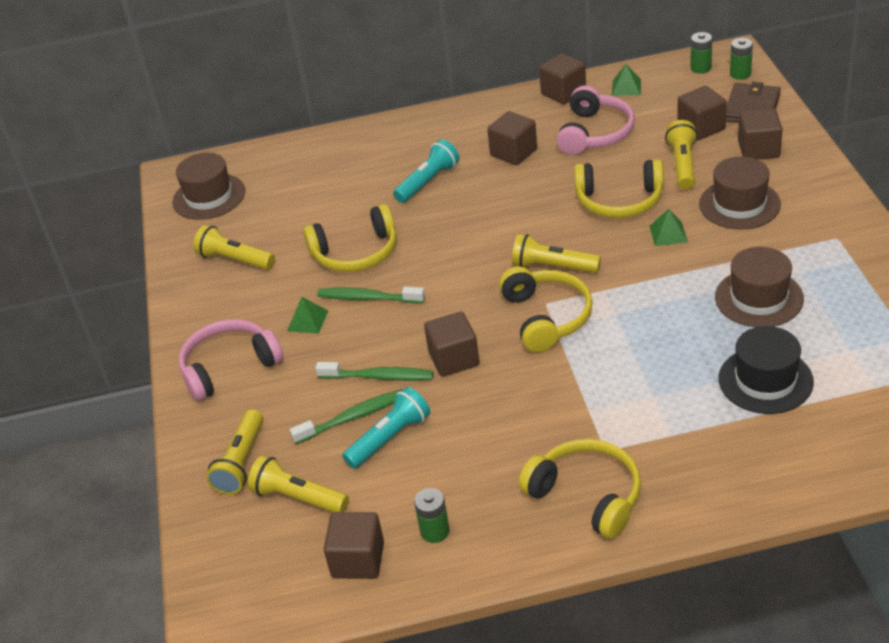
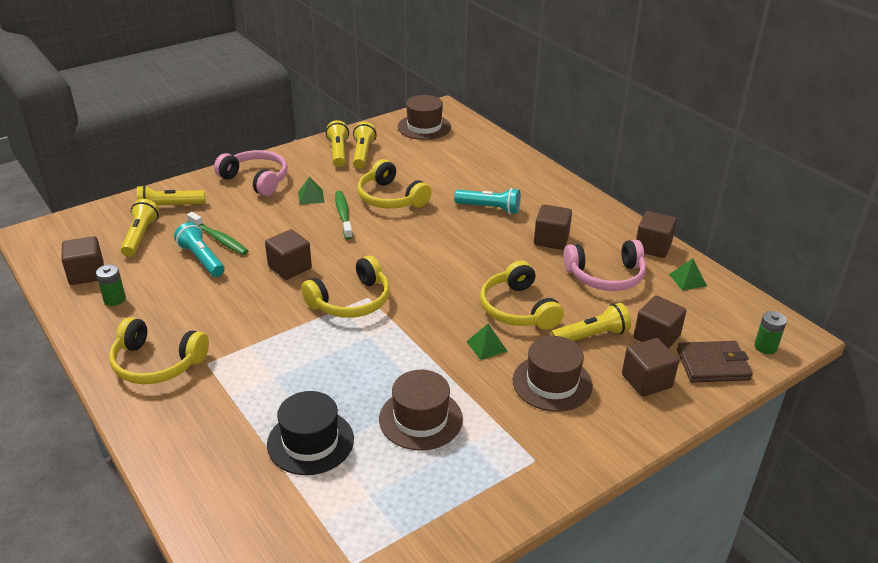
camera: 60 degrees right, 5 degrees down
green toothbrush [316,362,433,381] -> none
turquoise flashlight [342,387,430,469] -> turquoise flashlight turned 150 degrees counterclockwise [174,222,225,277]
yellow flashlight [512,234,601,273] -> yellow flashlight moved to [326,120,349,167]
yellow headphones [519,439,641,539] -> yellow headphones turned 90 degrees clockwise [109,317,209,384]
green battery [690,32,712,73] -> none

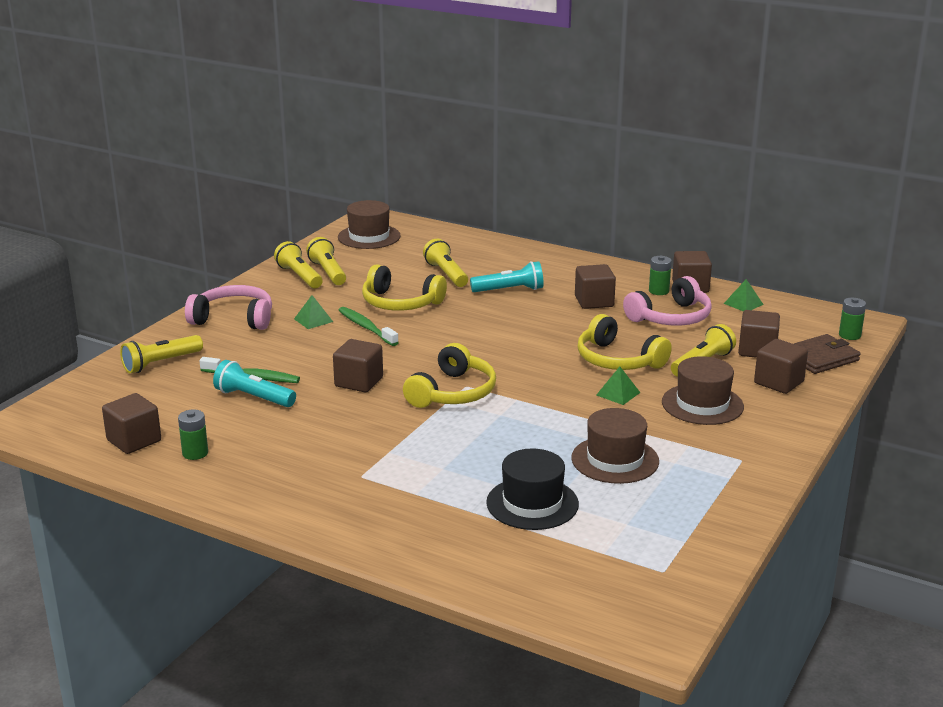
camera: 25 degrees left, 10 degrees down
yellow headphones [109,317,209,384] -> none
yellow flashlight [121,199,159,257] -> yellow flashlight moved to [423,239,468,287]
none -> green battery [649,256,672,295]

